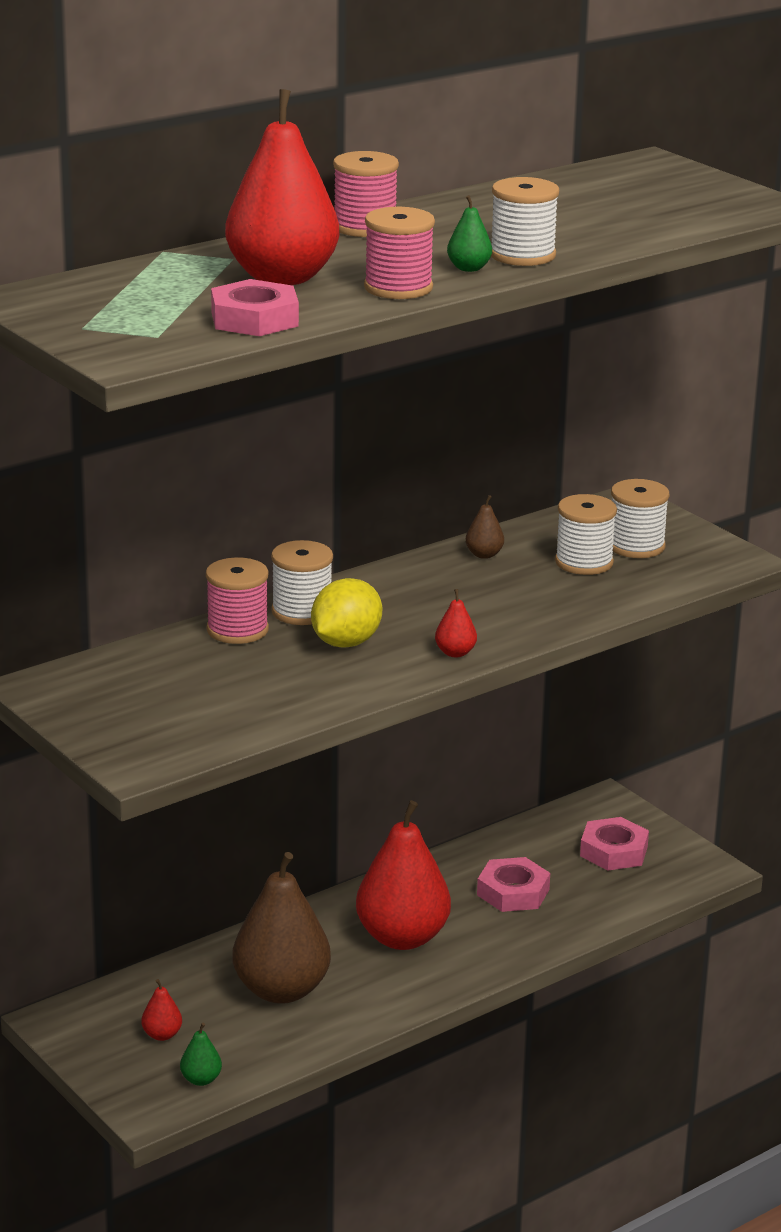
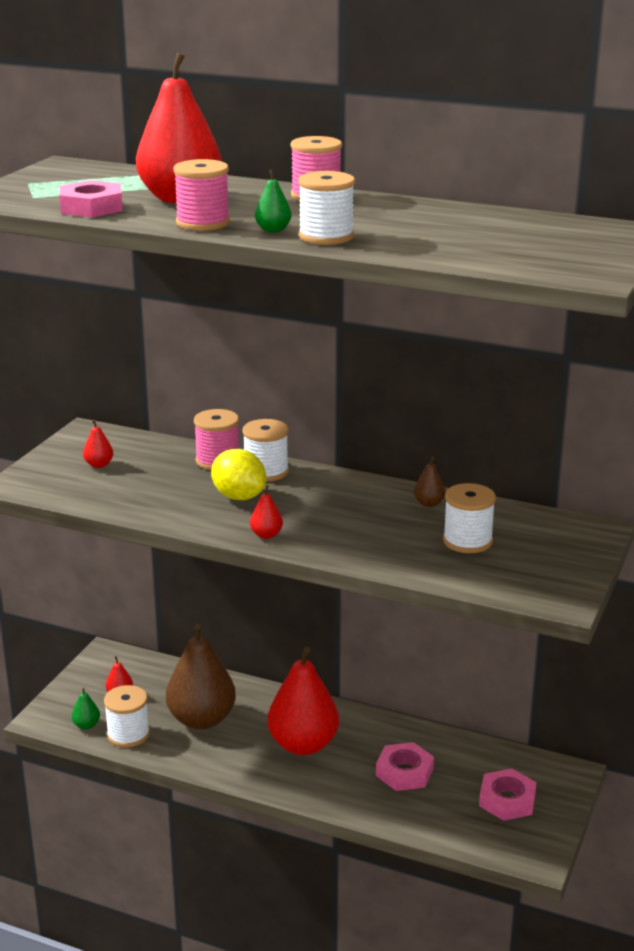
camera: 60 degrees right, 0 degrees up
yellow lemon [311,578,382,648] -> yellow lemon turned 45 degrees clockwise [211,449,266,500]
white spool [611,479,669,558] -> white spool moved to [104,685,150,748]
none -> red pear [83,420,113,468]

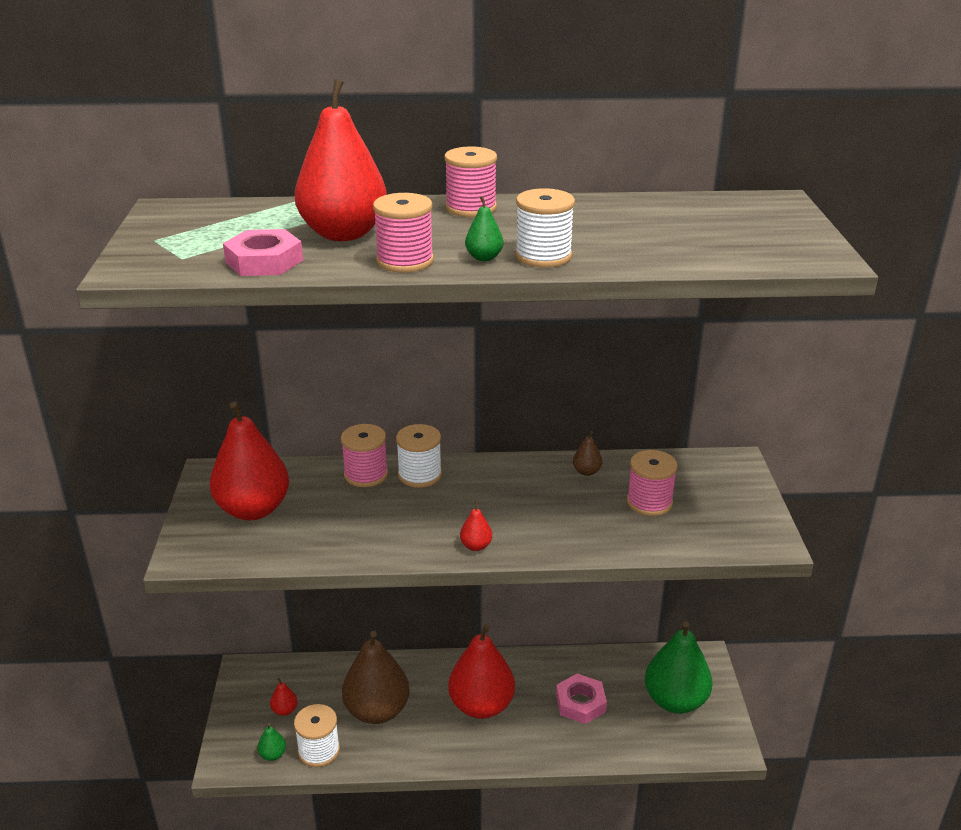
camera: 25 degrees left, 5 degrees up
red pear [83,420,113,468] -> red pear [210,402,289,520], size x2.47
yellow lemon [211,449,266,500] -> none
white spool [443,483,496,553] -> pink spool [627,450,678,516]
pink nut [479,769,536,821] -> green pear [645,621,712,714]

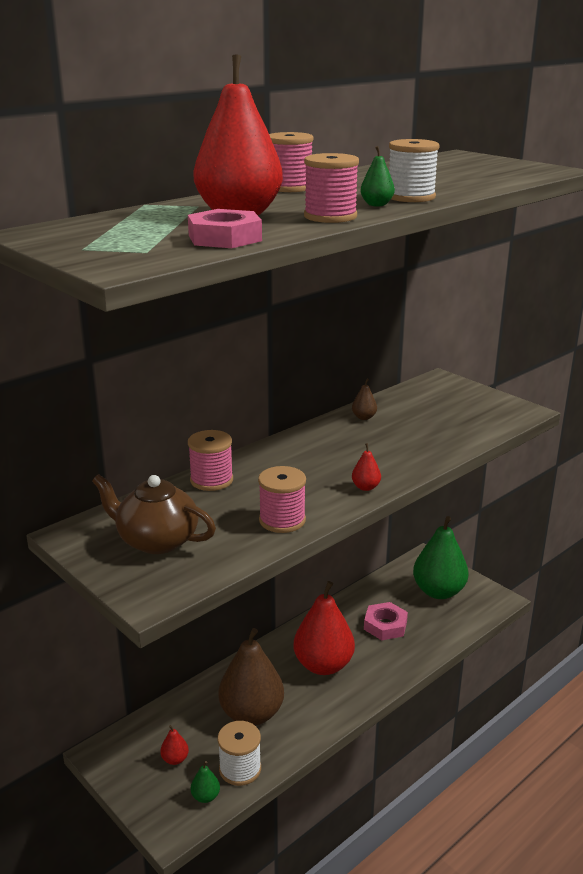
camera: 40 degrees left, 5 degrees down
red pear [210,402,289,520] -> brown teapot [92,474,216,554]
white spool [396,424,442,488] -> none
pink spool [627,450,678,516] -> pink spool moved to [258,466,306,533]

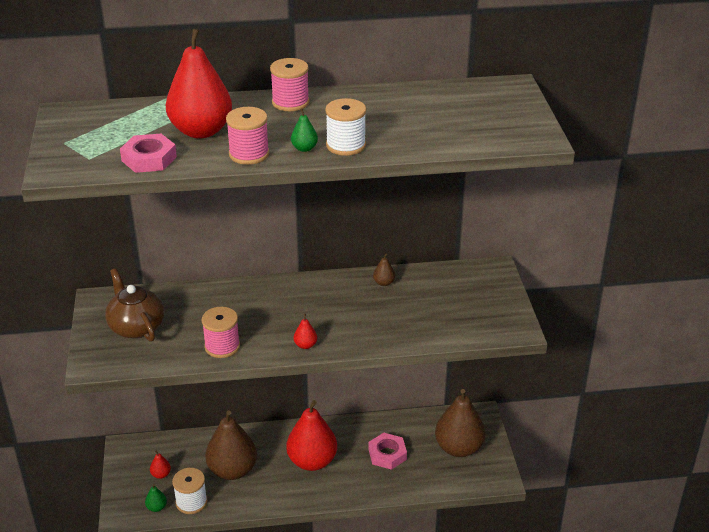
camera: 35 degrees right, 10 degrees up
pink spool [188,430,233,491] -> none
green pear [413,516,469,599] -> brown pear [435,389,485,457]

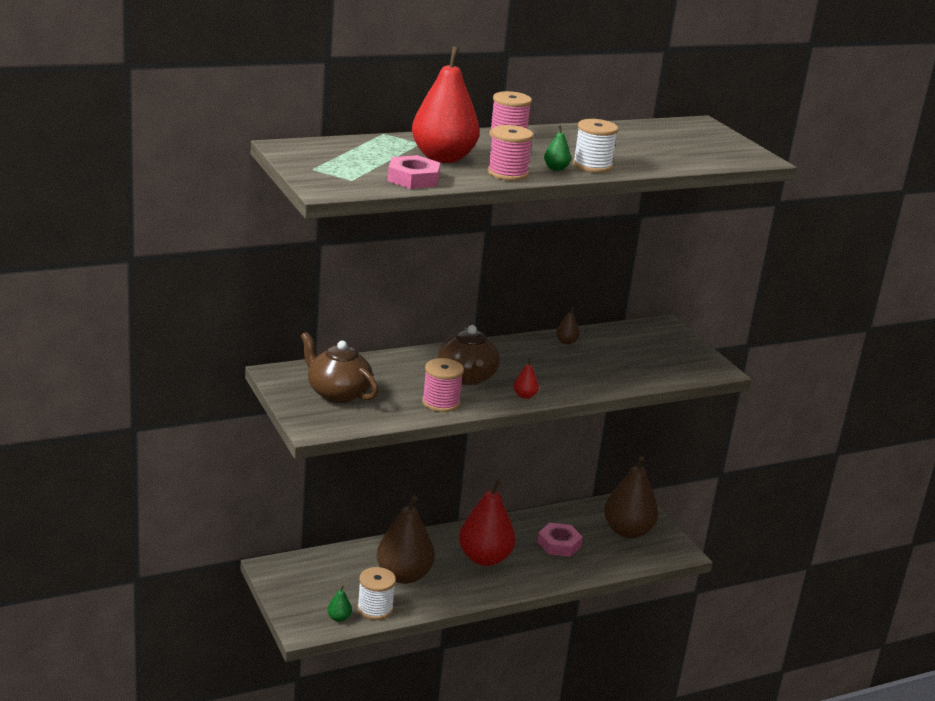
camera: 20 degrees left, 10 degrees down
red pear [150,450,171,479] -> none
none -> brown teapot [438,325,500,385]

